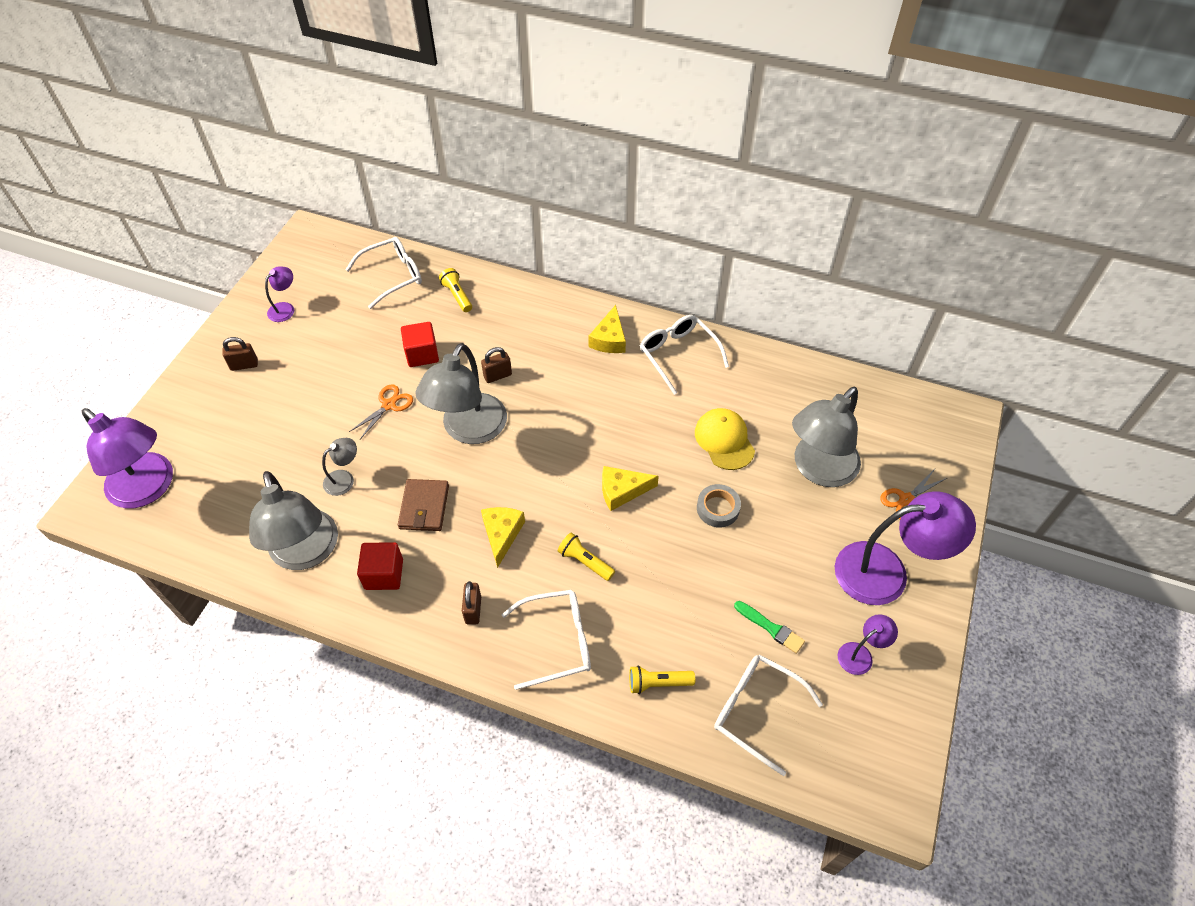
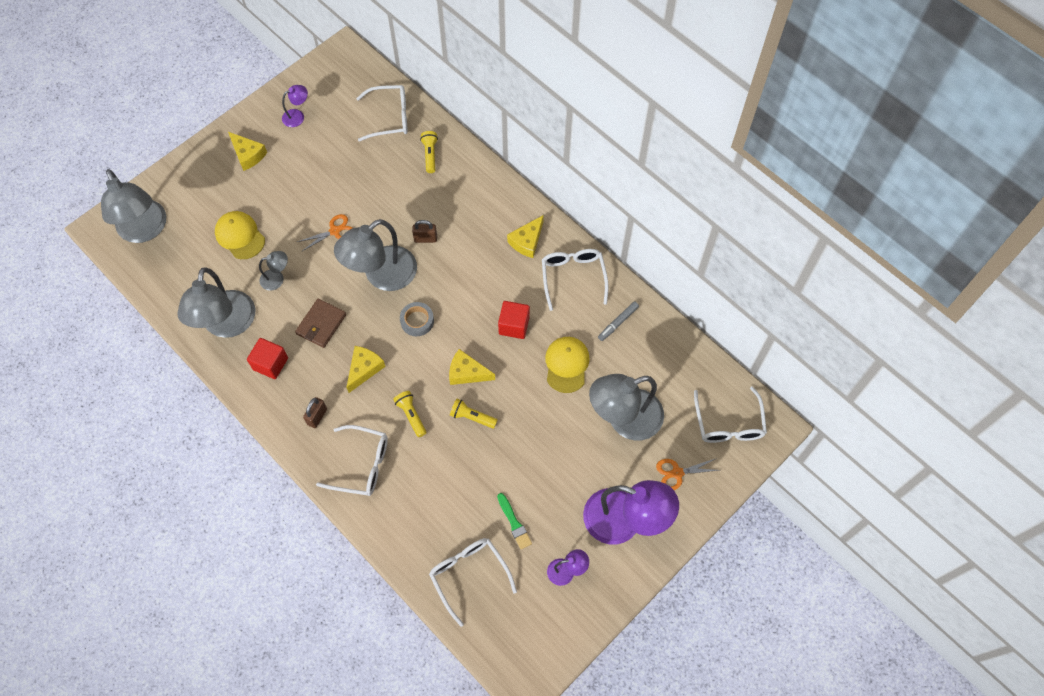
camera: 25 degrees right, 10 degrees up
purple lamp [82,408,173,508] -> grey lamp [101,169,166,243]
brown padlock [222,337,258,371] -> yellow cheese [228,132,267,171]
red cube [401,322,439,367] -> red cube moved to [498,301,530,339]
yellow flashlight [629,665,695,694] -> yellow flashlight moved to [450,399,498,428]
grey tape [697,484,741,528] -> grey tape moved to [400,302,434,336]
none -> yellow cap [215,211,265,259]
none -> grey marker [598,301,639,341]
none -> white glasses [694,386,767,443]

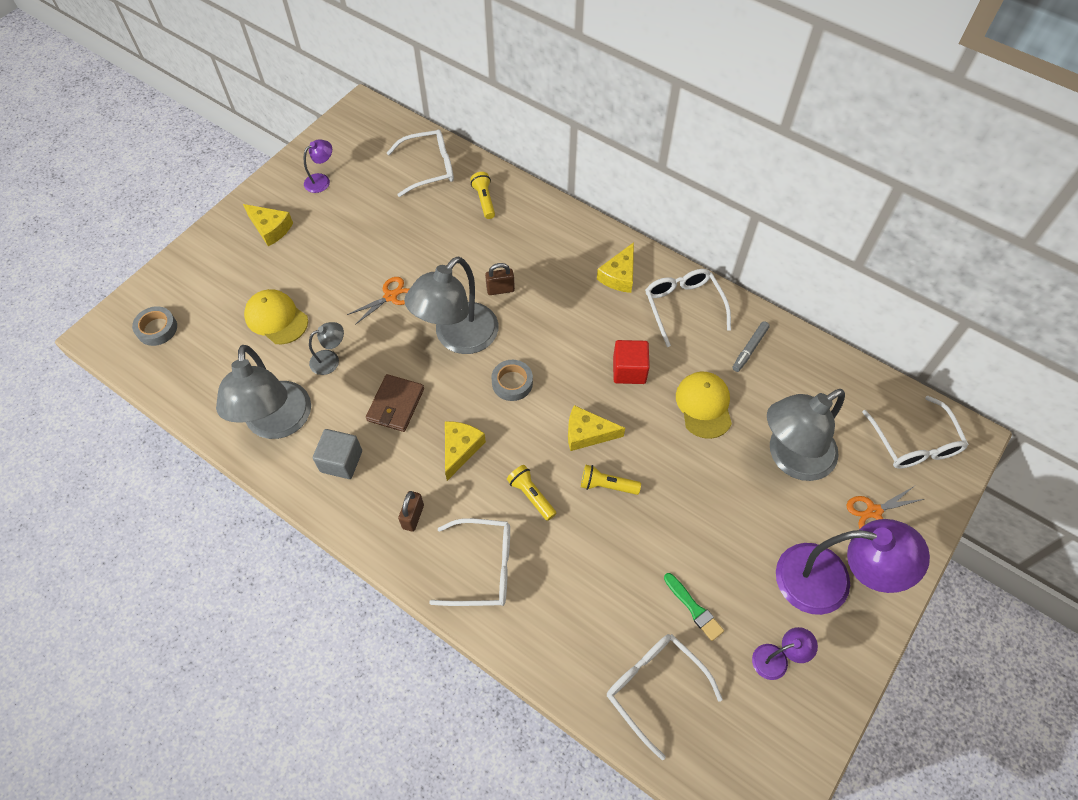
camera: 10 degrees left, 5 degrees down
grey lamp [101,169,166,243] -> grey tape [132,306,177,346]
red cube [247,338,288,379] -> grey cube [313,429,362,479]

